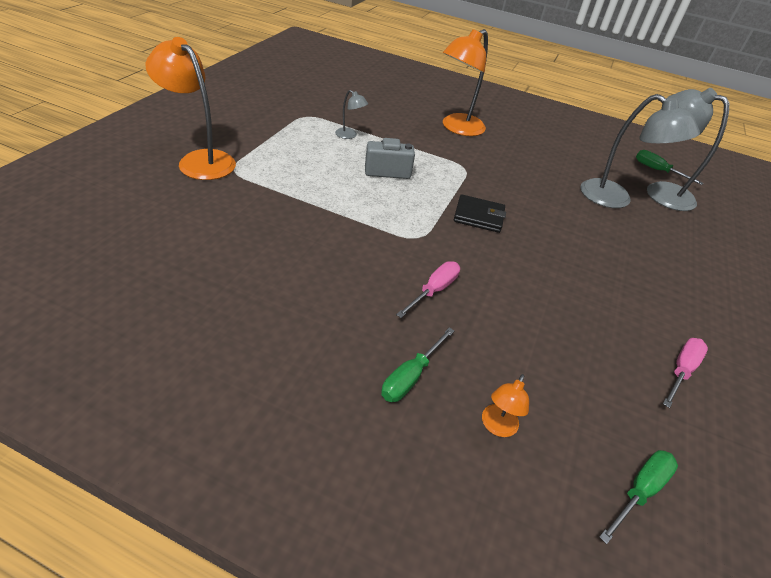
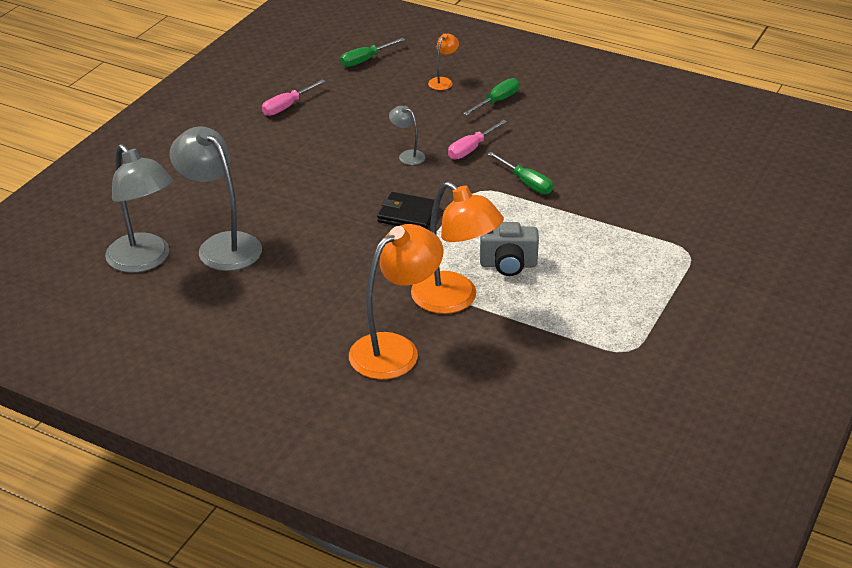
camera: 170 degrees left, 5 degrees down
orange lamp [146,37,236,180] -> orange lamp moved to [411,181,504,314]
grey lamp [335,90,368,139] -> grey lamp moved to [389,106,425,165]
green screwdriver [636,150,703,185] -> green screwdriver moved to [487,152,553,194]

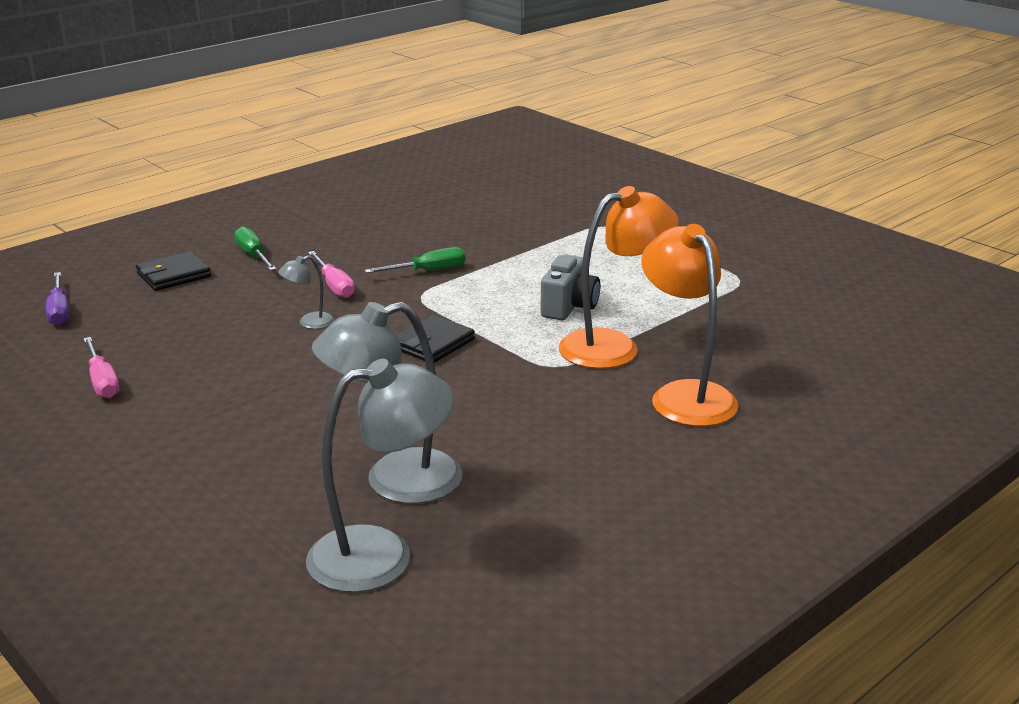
camera: 70 degrees left, 10 degrees down
green screwdriver [340,38,405,67] -> purple screwdriver [46,272,69,326]
orange lamp [428,34,459,90] -> black wallet [136,251,211,291]

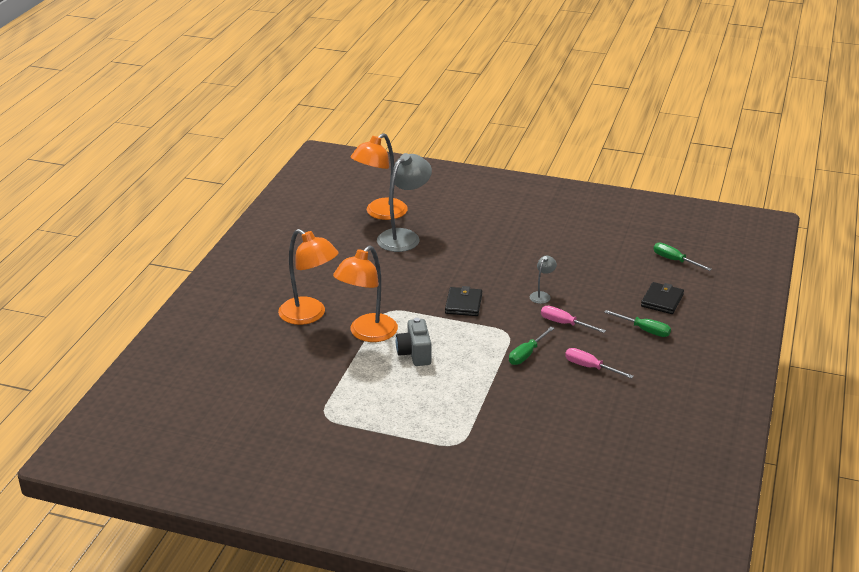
camera: 150 degrees right, 5 degrees up
purple screwdriver [46,272,69,326] -> green screwdriver [653,243,712,271]
pink screwdriver [83,337,119,398] -> pink screwdriver moved to [565,348,634,379]
grey lamp [306,359,454,593] -> orange lamp [351,133,408,220]

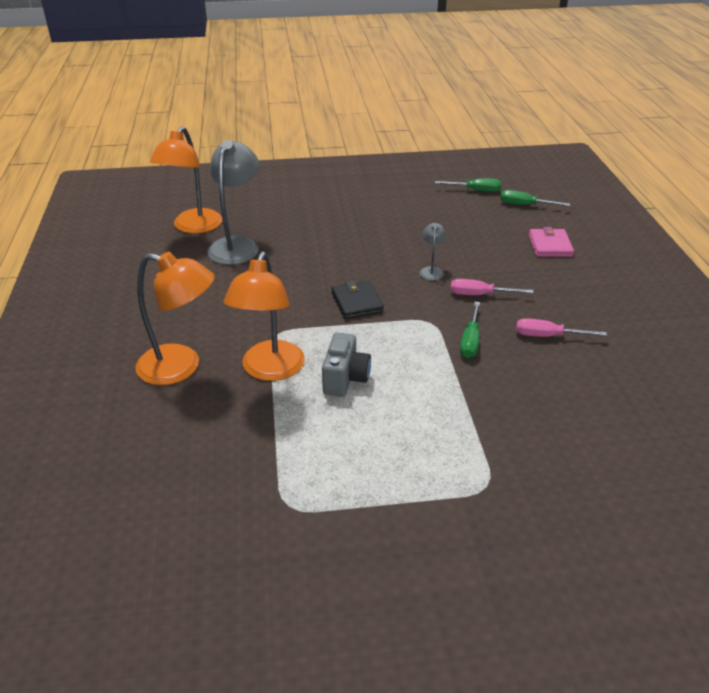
camera: 25 degrees left, 5 degrees up
grey camera [396,318,431,366] -> grey camera turned 135 degrees counterclockwise [322,333,371,397]
green screwdriver [604,310,671,337] -> green screwdriver moved to [435,178,501,192]
black wallet [641,282,684,314] -> pink wallet [529,227,574,257]

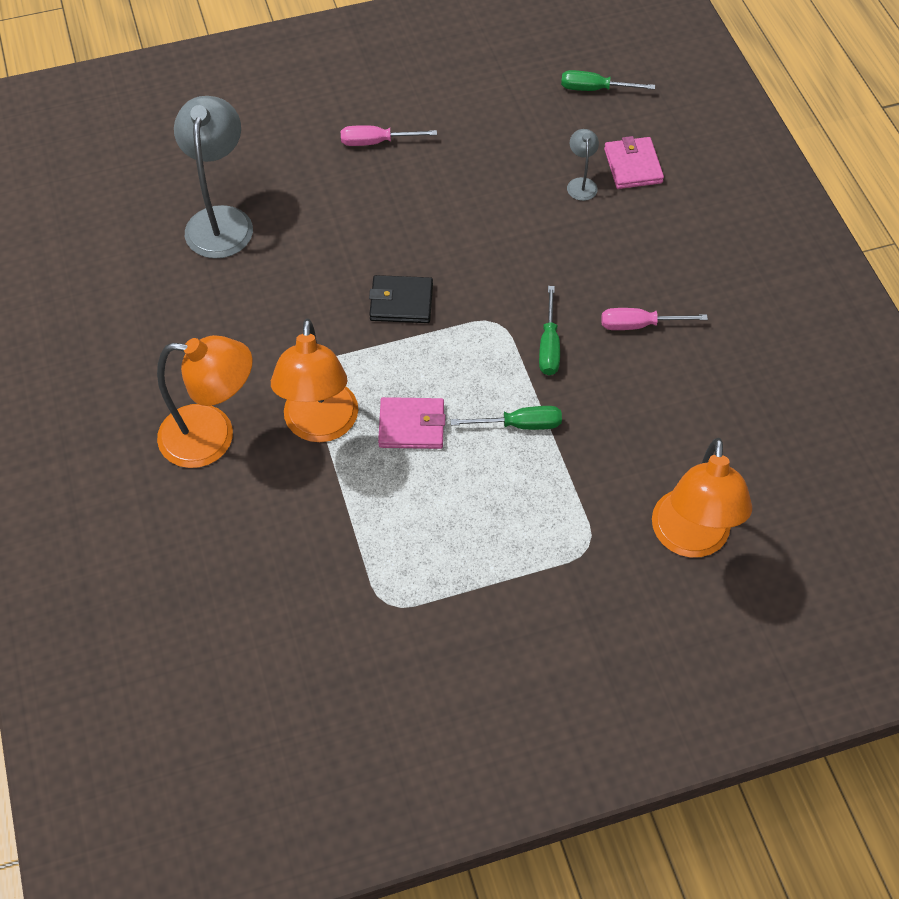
camera: 10 degrees left, 20 degrees up
orange lamp [150,126,222,234] -> orange lamp moved to [652,438,752,558]
grey camera [322,333,371,397] -> pink wallet [378,397,446,449]
black wallet [331,281,383,319] -> black wallet turned 60 degrees counterclockwise [369,275,433,323]
grey lamp [419,223,446,281] -> grey lamp moved to [567,129,599,201]
green screwdriver [435,178,501,192] -> green screwdriver moved to [451,406,562,430]
pink screwdriver [451,279,534,295] -> pink screwdriver moved to [341,125,437,146]

